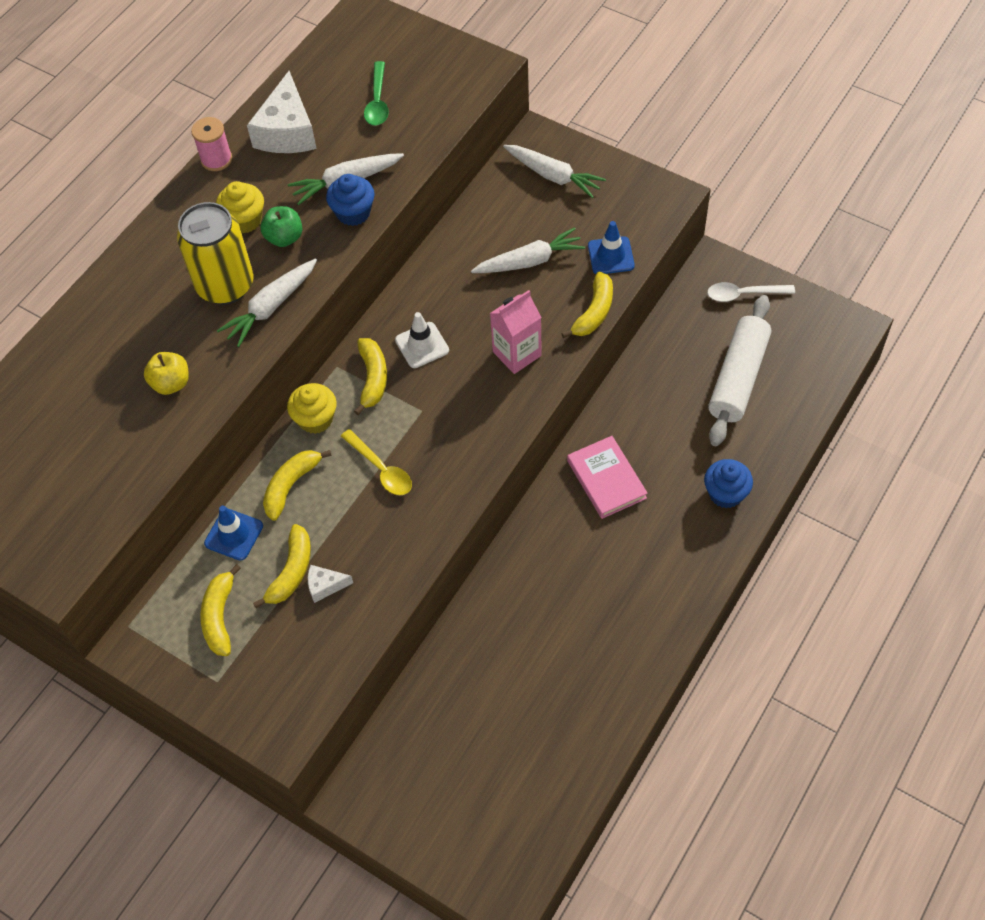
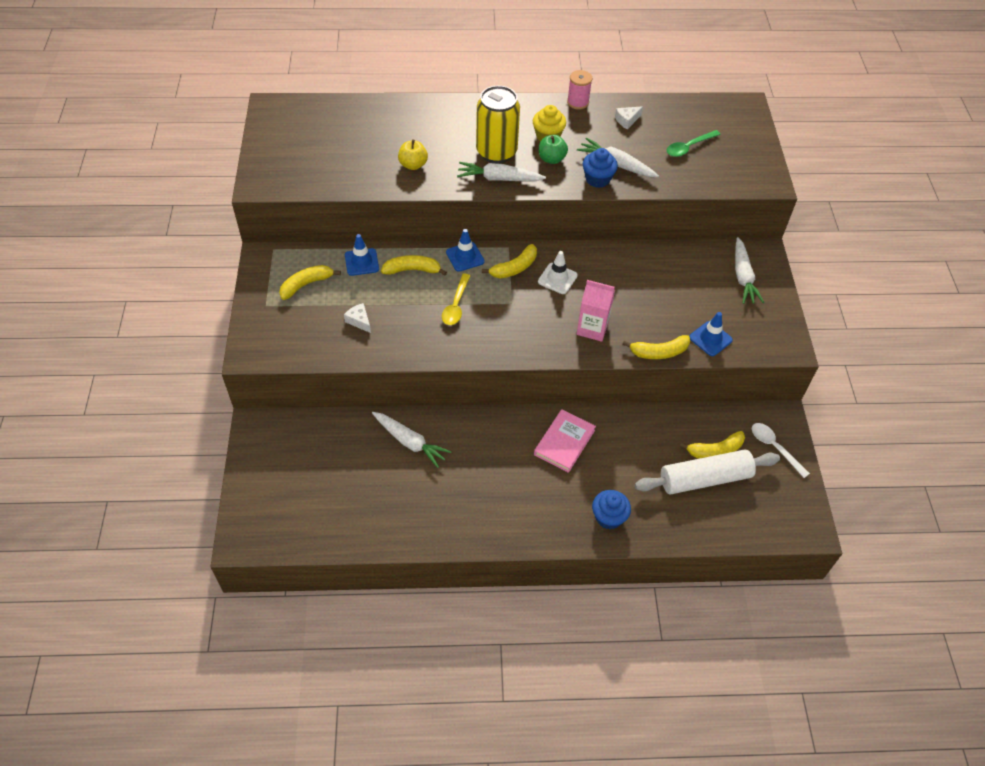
camera: 50 degrees right, 5 degrees down
white cheese [247,71,317,153] -> white cheese [615,106,643,129], size x0.47
yellow banana [253,524,311,609] -> yellow banana moved to [679,431,745,459]
yellow cupcake [287,383,336,434] -> blue traffic cone [446,229,485,272]
white carrot [471,227,585,273] -> white carrot moved to [372,412,452,468]

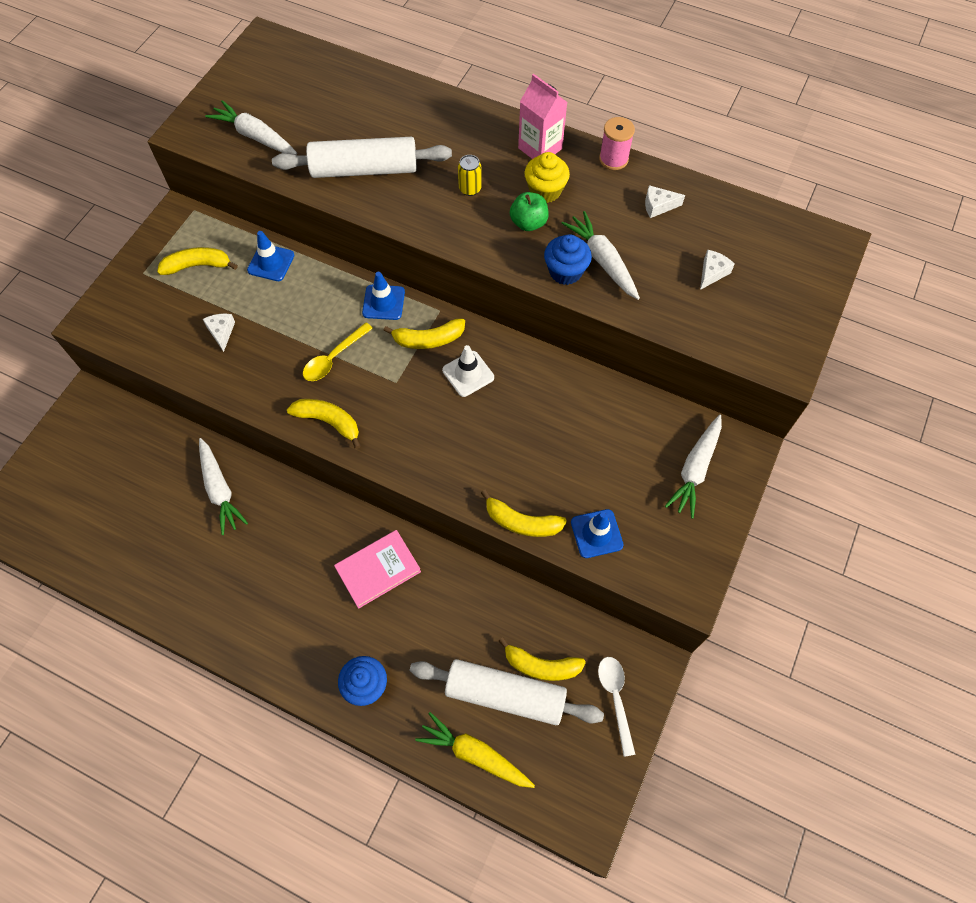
camera: 30 degrees right, 10 degrees up
yellow banana [381,255,447,276] -> yellow banana moved to [287,399,361,449]
yellow apple [398,139,428,170] -> white rolling pin [272,137,452,178]
white carrot [457,162,546,181] -> white carrot moved to [205,100,297,155]
yellow can [476,86,520,163] -> yellow can [458,155,482,196], size x0.42
pink carton [577,280,615,342] -> pink carton moved to [518,74,568,159]
green spoon [667,130,721,157] -> white cheese [700,250,735,290]
none -> yellow carrot [415,712,535,788]

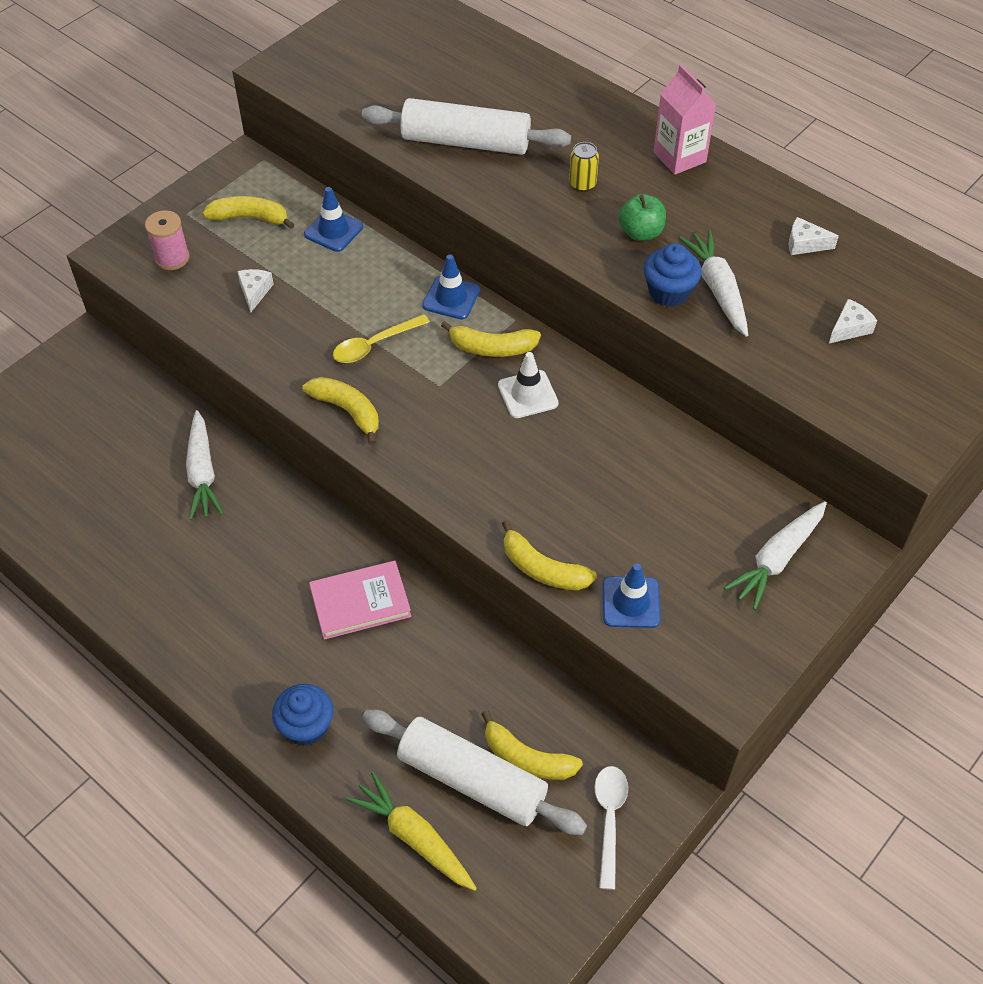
camera: 15 degrees right, 10 degrees down
white carrot [205,100,297,155] -> none
yellow cupcake [524,152,570,203] -> none
pink spool [599,117,635,170] -> pink spool moved to [145,210,190,270]

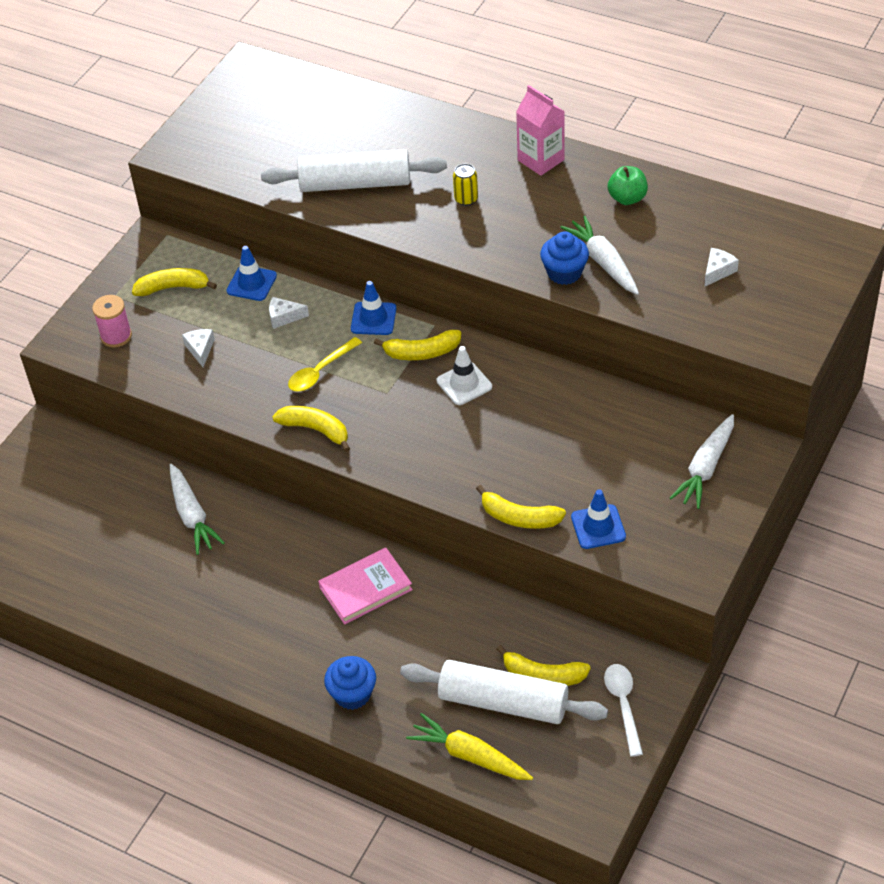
camera: 10 degrees left, 5 degrees down
green apple [619,194,666,241] -> green apple moved to [608,166,648,205]
white cheese [789,217,839,255] -> white cheese moved to [269,297,309,329]

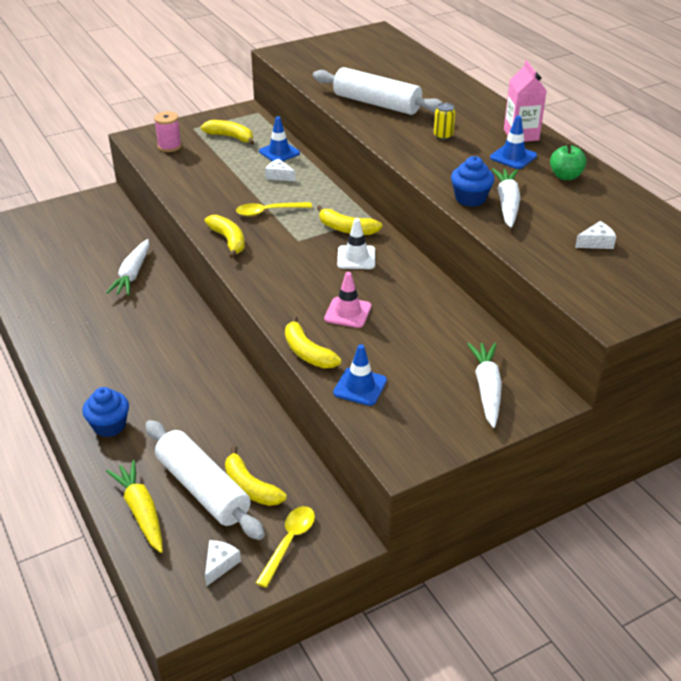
camera: 30 degrees right, 10 degrees down
white cheese [182,329,215,367] -> white cheese moved to [205,540,241,587]
pink book [318,548,413,624] -> none
blue traffic cone [351,281,396,335] -> blue traffic cone moved to [490,116,537,169]
white spoon [604,664,643,757] -> yellow spoon [256,506,315,588]
white carrot [670,414,734,509] -> white carrot turned 120 degrees clockwise [467,343,502,428]
none -> pink traffic cone [324,272,371,328]

